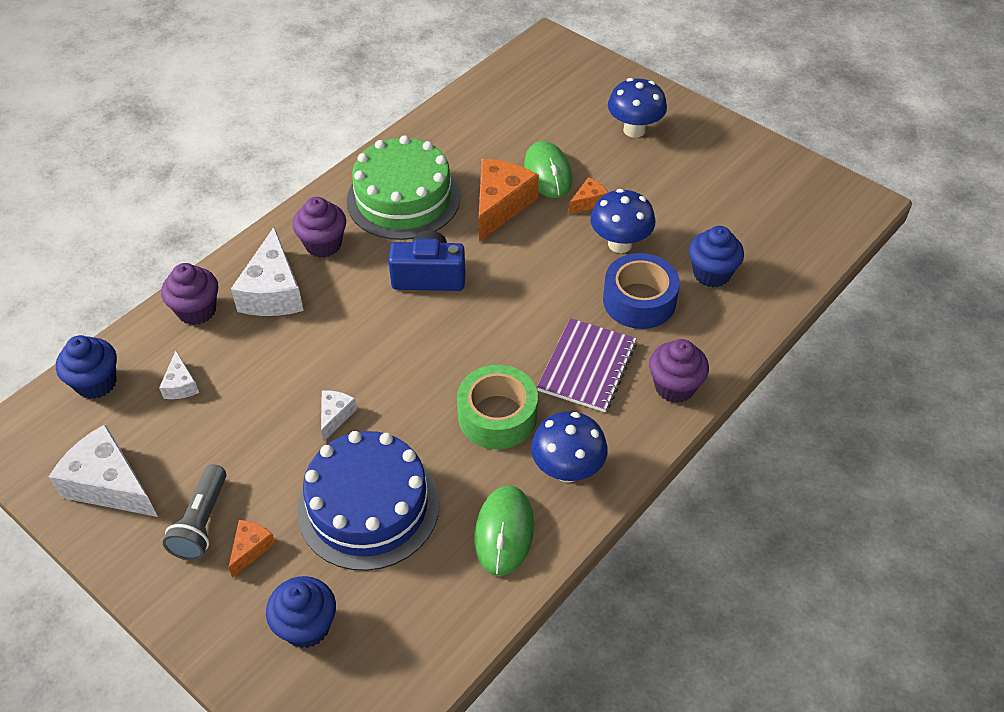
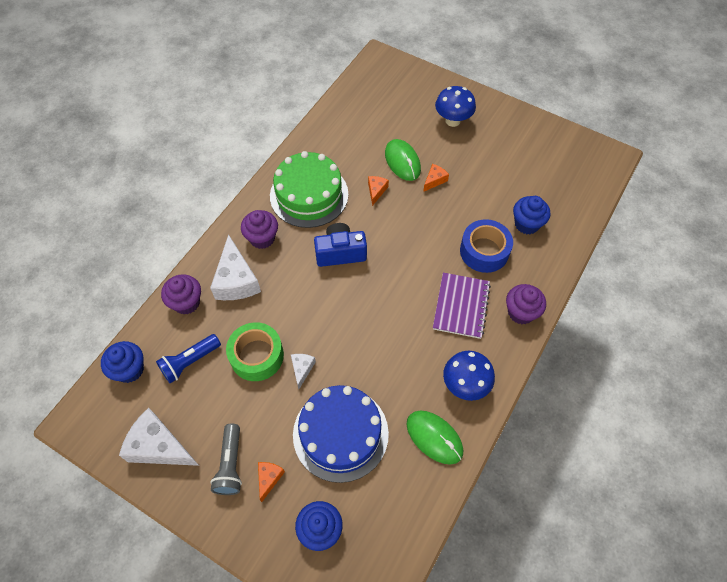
camera: 10 degrees left, 10 degrees up
white cheese [159,351,199,399] -> blue flashlight [156,334,221,383]
green tape [457,365,538,449] -> green tape moved to [226,322,284,381]
green mouse [474,486,534,576] -> green mouse turned 45 degrees counterclockwise [406,411,463,465]
orange cheese [479,159,539,242] -> orange cheese [368,176,389,206], size x0.50
blue mushroom [590,189,655,253] -> none

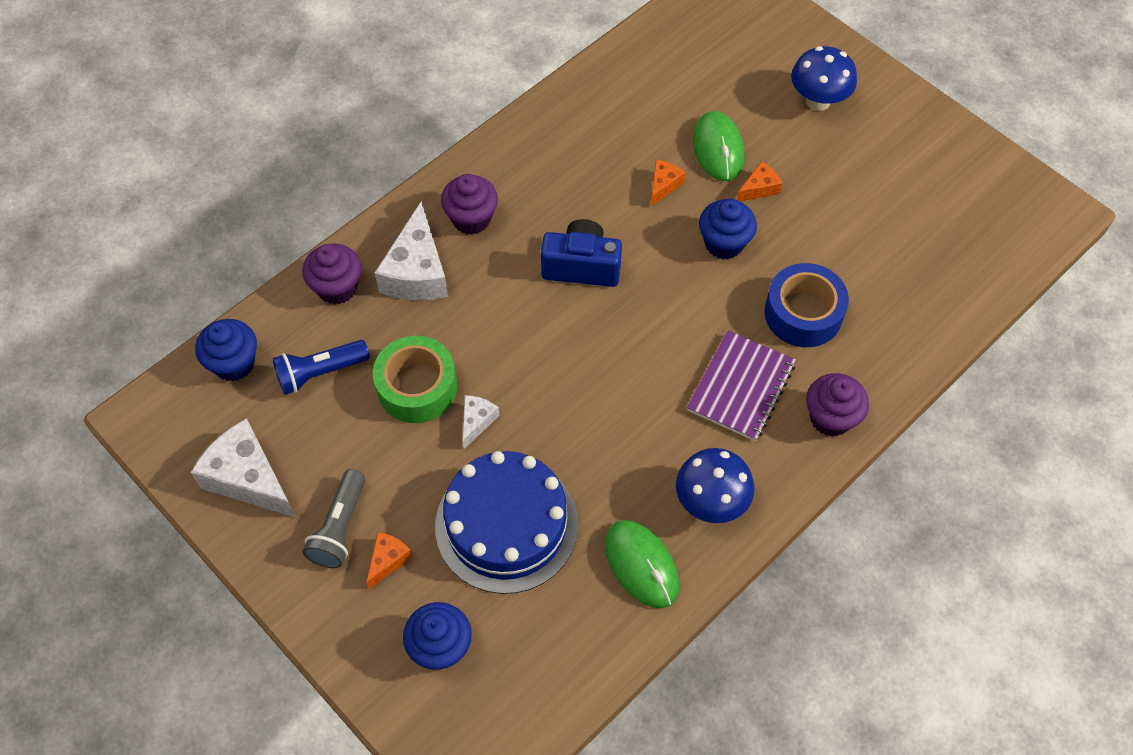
camera: 15 degrees right, 0 degrees up
green cake [270,151,348,228] -> none
blue cupcake [513,196,550,234] -> blue cupcake moved to [699,199,757,259]

